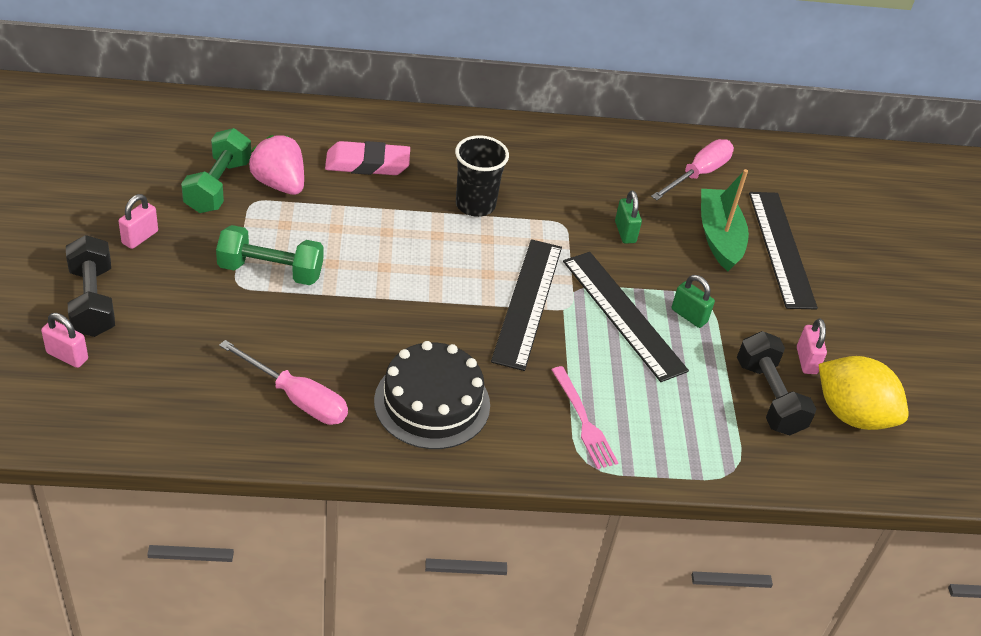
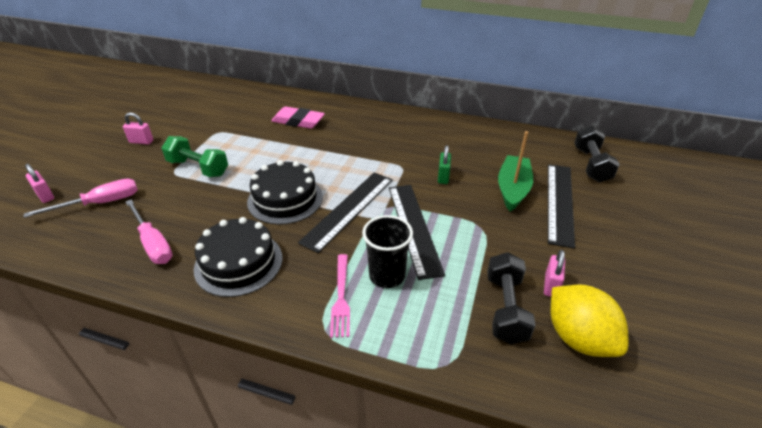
camera: 25 degrees right, 5 degrees down
black dumbbell [66,235,115,337] -> black dumbbell moved to [574,125,620,183]
pink padlock [118,194,158,249] -> pink padlock turned 45 degrees clockwise [123,112,153,144]
green dumbbell [181,128,251,213] -> none
pink strawberry [249,135,304,195] -> none
black cup [455,135,509,217] -> black cup moved to [362,215,413,288]
pink screwdriver [651,139,734,200] -> pink screwdriver moved to [24,179,138,218]
green padlock [672,275,715,328] -> none
none -> black cake [247,160,323,225]

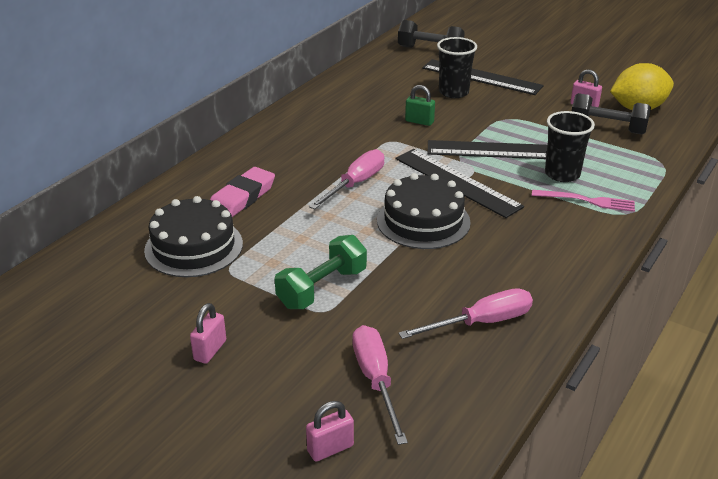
camera: 75 degrees left, 5 degrees down
black cake [193,217,282,297] -> black cake moved to [144,196,243,277]
green boat [498,131,533,212] -> black cup [437,37,477,98]
none -> pink screwdriver [309,149,384,209]

